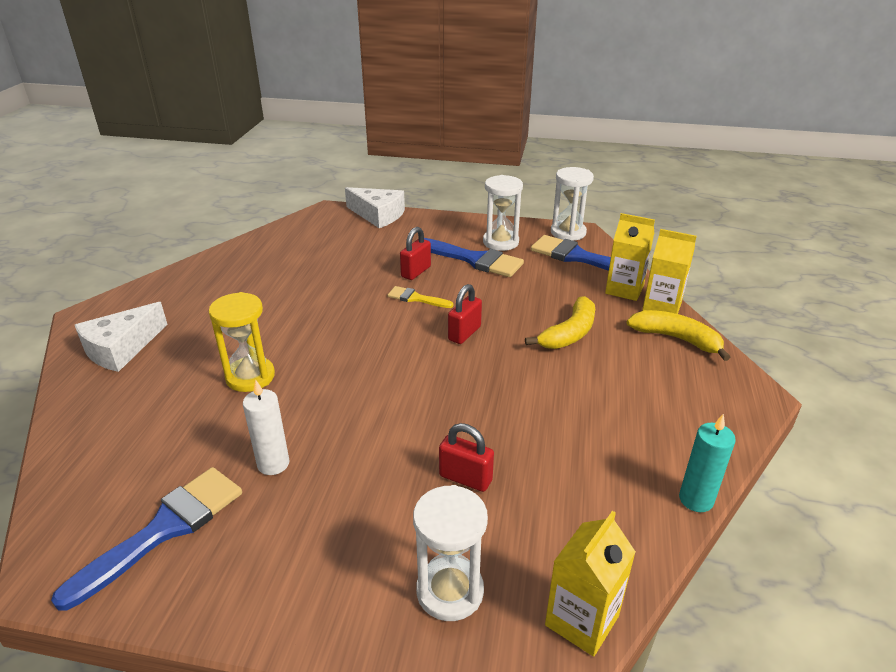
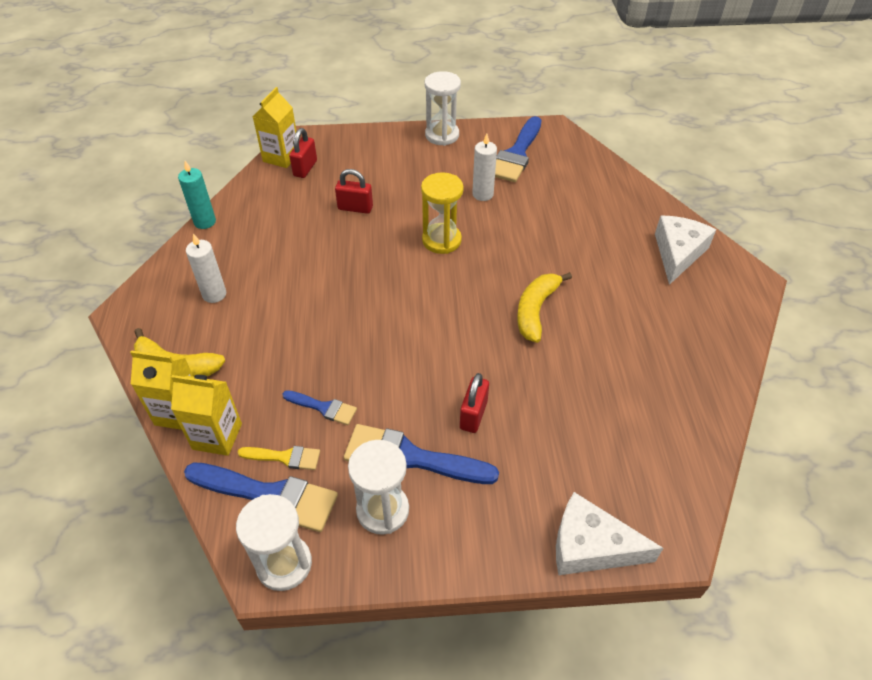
camera: 165 degrees right, 15 degrees up
yellow hourglass [209,292,275,392] -> yellow hourglass moved to [421,172,464,254]
yellow brush [388,286,453,308] -> yellow brush moved to [237,446,320,470]
white hourglass [413,485,488,621] -> white hourglass moved to [425,71,461,146]
red padlock [448,284,482,344] -> red padlock moved to [289,128,317,178]
yellow banana [525,296,595,349] -> yellow banana moved to [517,272,572,343]
none -> white candle [186,233,226,303]
none -> blue brush [282,390,357,425]

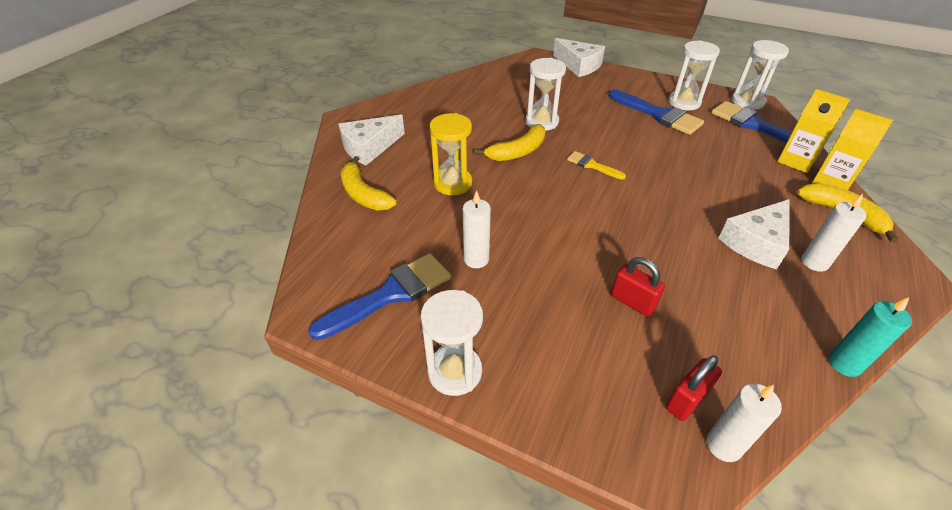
camera: 150 degrees left, 5 degrees down
yellow brush [237,446,320,470] -> yellow brush moved to [567,151,626,180]
yellow carton [253,87,296,168] -> white candle [707,383,782,462]
blue brush [282,390,357,425] -> none
yellow hourglass [421,172,464,254] -> yellow hourglass moved to [429,113,472,195]
red padlock [460,373,489,433] -> none
none -> yellow banana [341,156,397,211]
none -> white hourglass [526,58,566,131]
none -> white cheese [718,199,790,270]

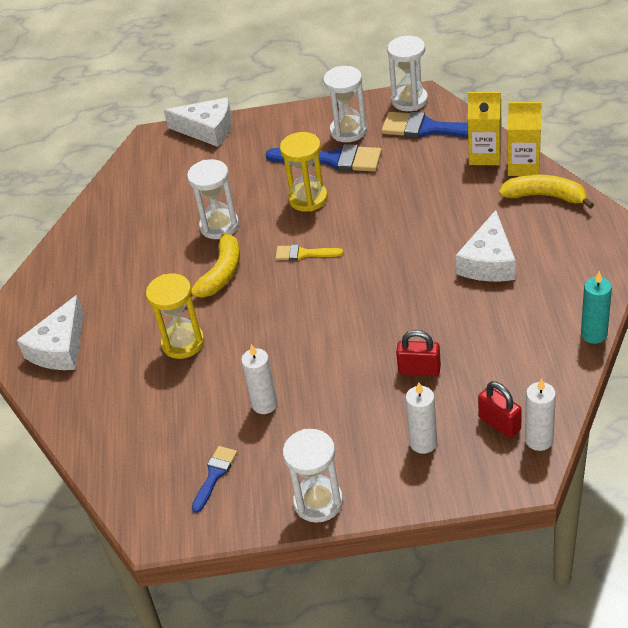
camera: 25 degrees left, 0 degrees up
blue brush [308,253,451,340] -> blue brush [192,446,237,513], size x0.53
yellow banana [341,156,397,211] -> none
red padlock [666,355,722,421] -> red padlock turned 60 degrees counterclockwise [478,381,522,438]
white candle [801,194,867,272] -> white candle moved to [406,382,437,454]
none -> yellow hourglass [280,132,328,212]

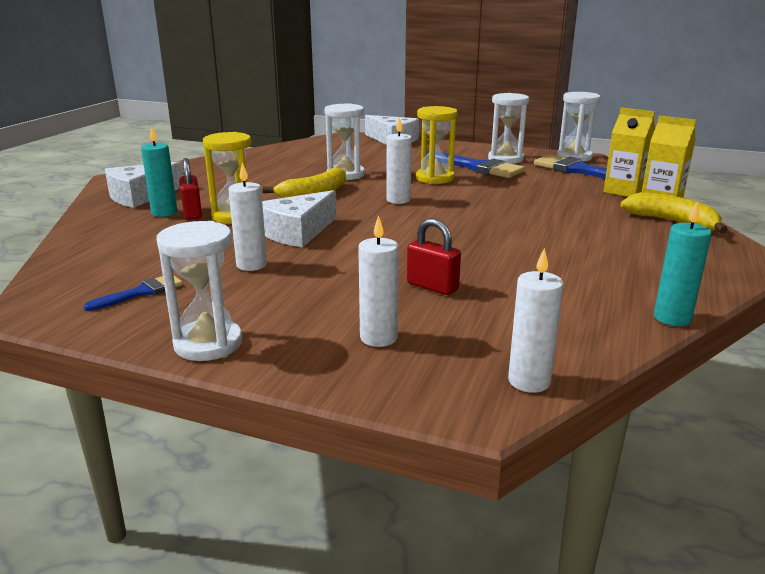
camera: 20 degrees right, 20 degrees down
yellow brush [276,244,343,261] -> white candle [386,117,412,204]
white cheese [456,210,516,282] -> white cheese moved to [262,190,336,247]
red padlock [478,381,522,438] -> red padlock moved to [179,158,202,220]
none -> turquoise candle [141,126,177,217]

